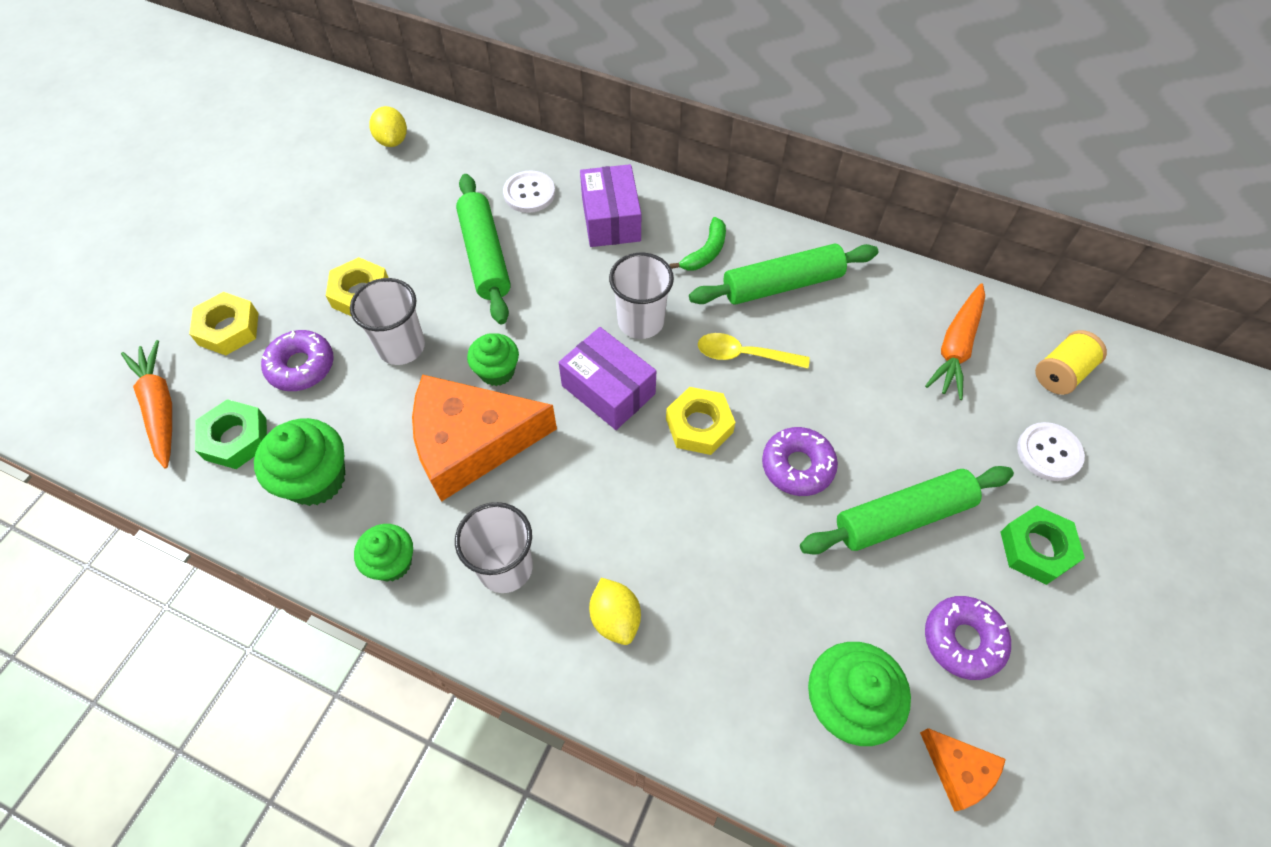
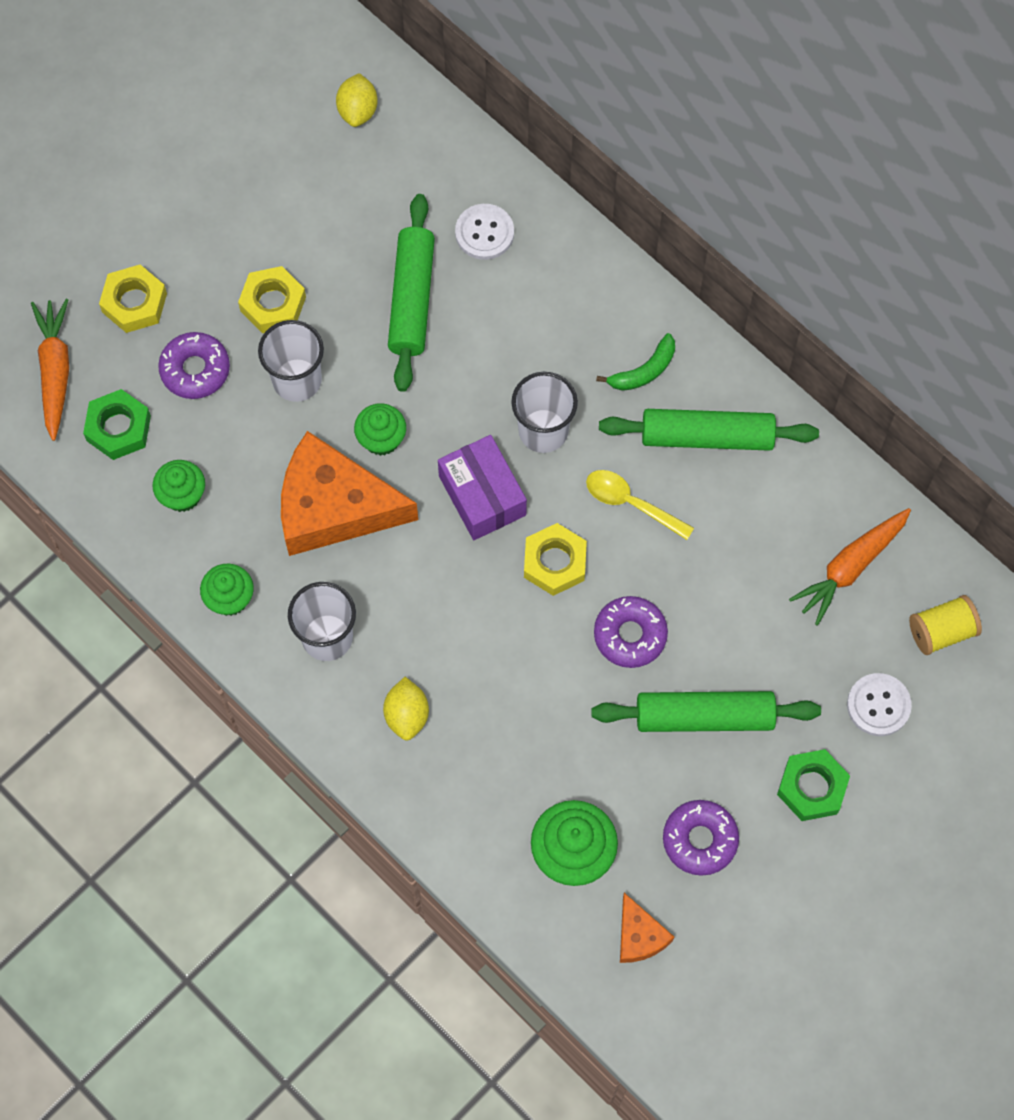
camera: 20 degrees right, 10 degrees up
green cupcake [254,418,345,506] -> green cupcake [152,460,205,512], size x0.64
purple box [580,164,641,247] -> none

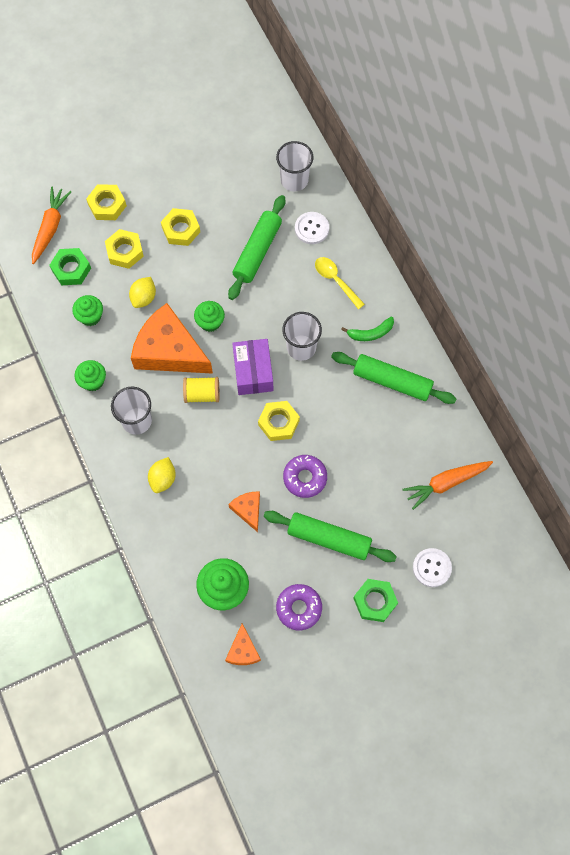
camera: 20 degrees right, 0 degrees up
purple donut [158,332,230,399] -> yellow nut [105,229,144,269]
white cup [258,320,324,402] -> white cup moved to [276,141,313,192]
yellow lemon [336,73,378,127] -> yellow lemon moved to [129,277,156,308]
yellow spoon [586,470,694,540] -> yellow spoon moved to [315,257,365,309]
yellow spool [909,595,982,655] -> yellow spool moved to [183,377,219,403]
none -> orange cheese [228,491,260,532]

